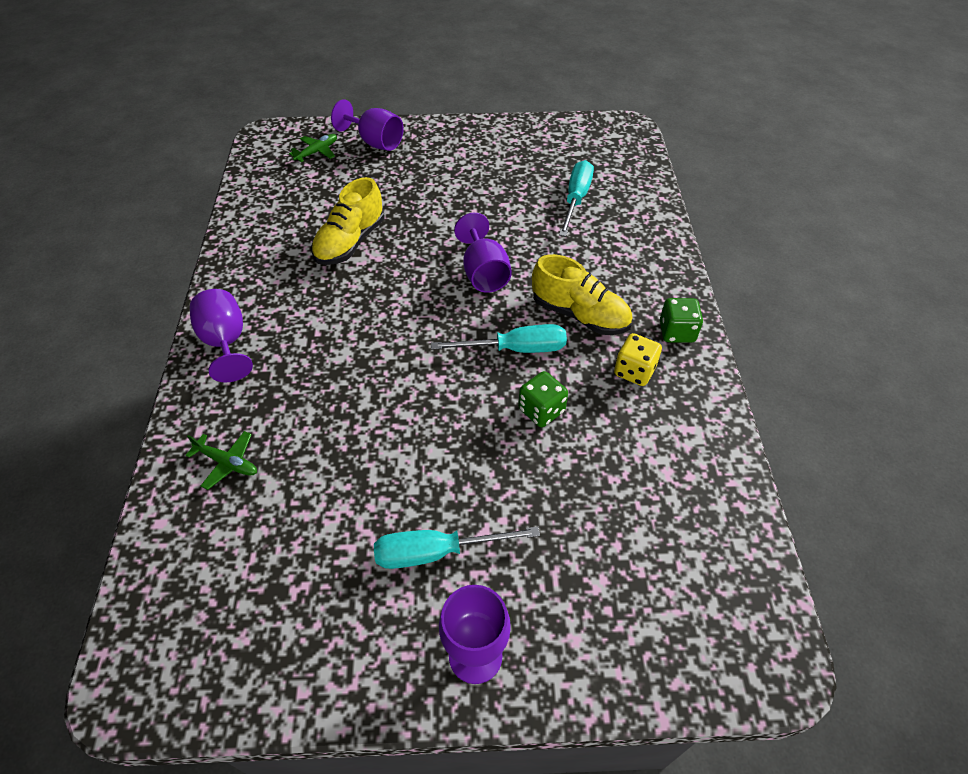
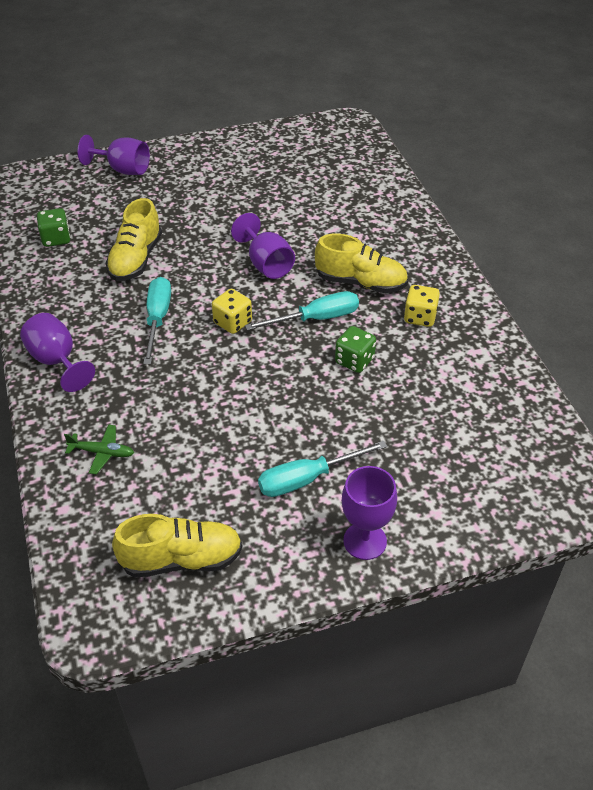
camera: 15 degrees left, 5 degrees down
green plane [289,134,337,162] -> none
turquoise screwdriver [559,160,594,237] -> turquoise screwdriver moved to [143,277,171,364]
green dice [660,298,703,343] -> green dice moved to [37,208,70,247]
none -> yellow shoe [112,514,242,577]
none -> yellow dice [212,289,252,334]

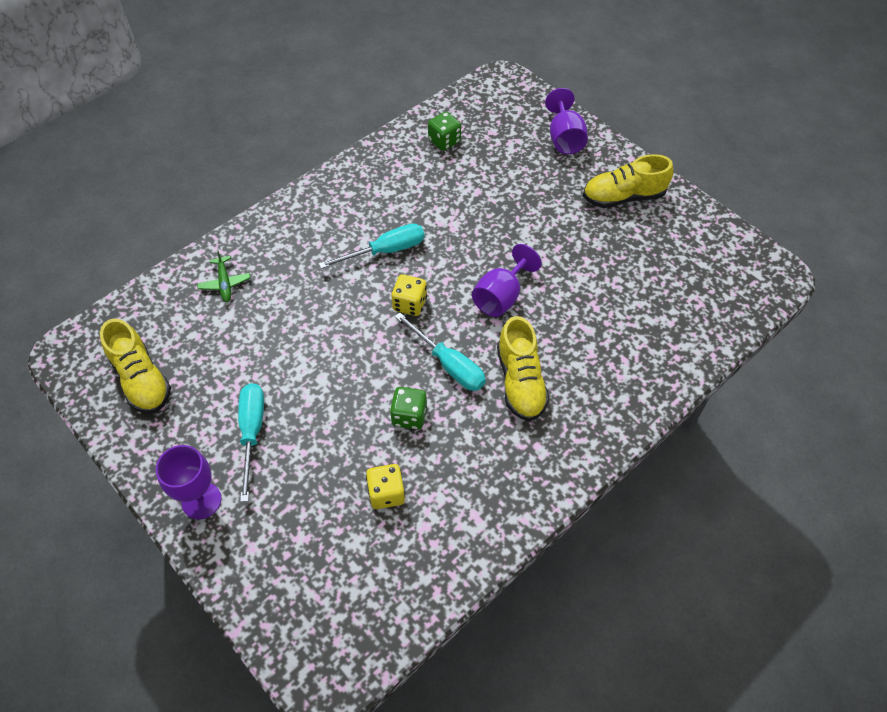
camera: 65 degrees right, 10 degrees up
purple goblet [20,313,95,392] -> none
yellow shoe [106,198,162,281] -> yellow shoe moved to [583,154,674,208]
turquoise screwdriver [258,441,387,497] -> turquoise screwdriver turned 45 degrees clockwise [238,383,264,502]
yellow dice [404,285,440,327] -> yellow dice moved to [366,464,405,509]

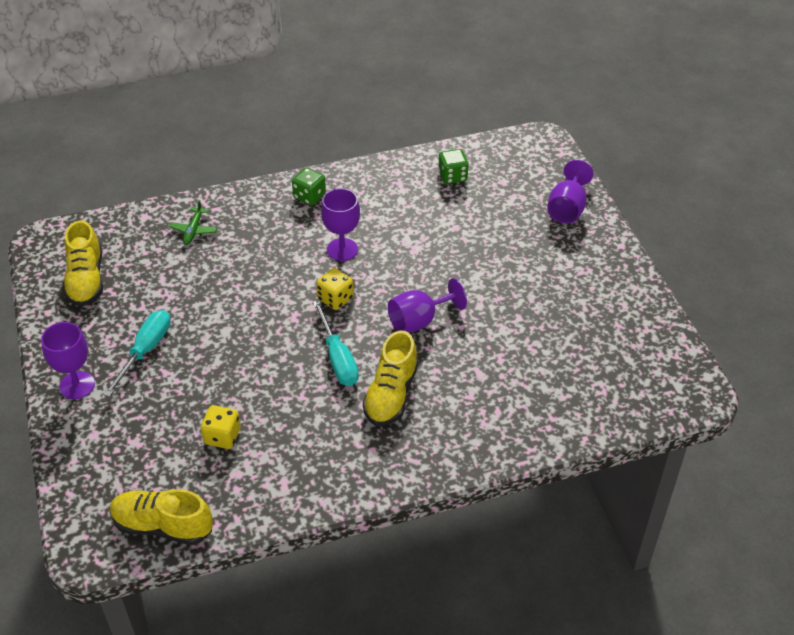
camera: 25 degrees right, 10 degrees down
turquoise screwdriver [319,223,425,269] -> purple goblet [321,188,360,261]
green dice [390,387,427,430] -> green dice moved to [292,168,326,206]
yellow shoe [583,154,674,208] -> yellow shoe moved to [110,489,213,545]

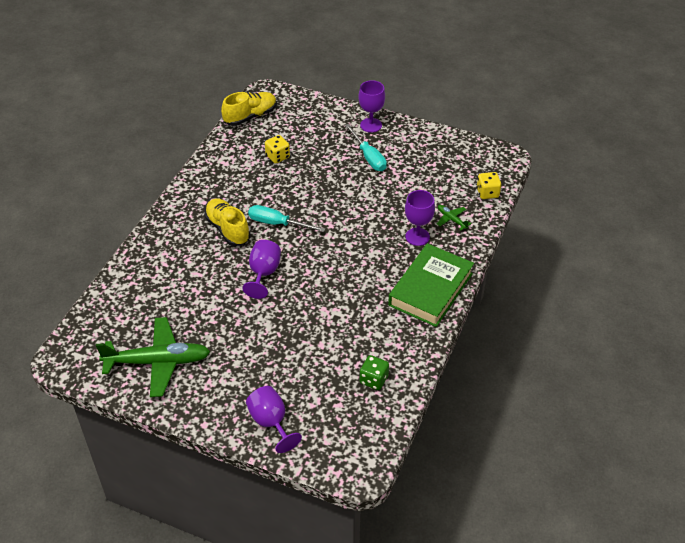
camera: 130 degrees right, 0 degrees up
yellow shoe [63,220,103,307] -> none
green dice [292,168,326,206] -> green book [388,243,474,327]
yellow dice [316,268,354,310] -> yellow dice moved to [477,172,501,199]
purple goblet [321,188,360,261] -> purple goblet moved to [405,190,435,246]
none -> green plane [96,317,210,397]

